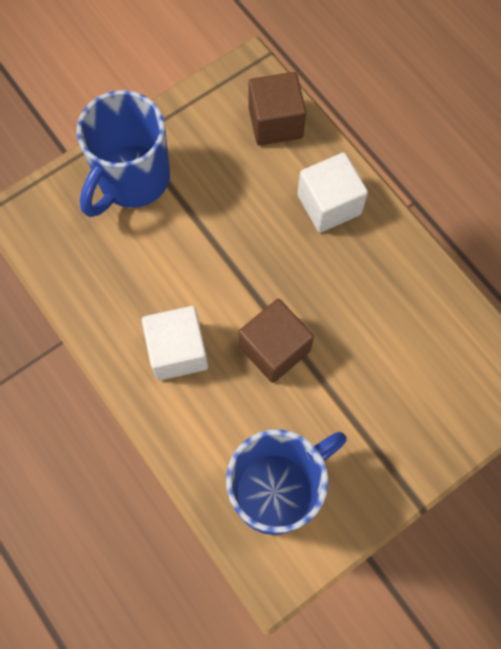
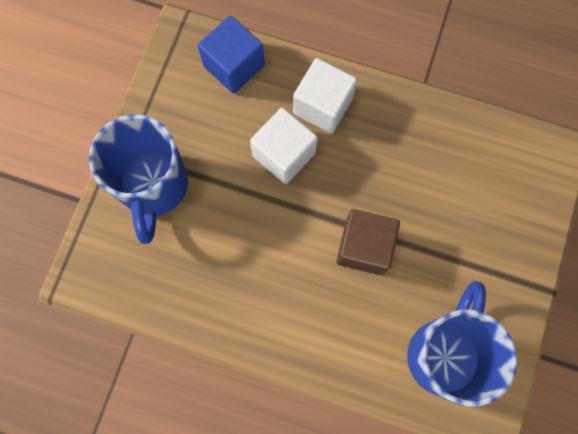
camera: 35 degrees left, 5 degrees up
white cube [142,306,208,380] -> white cube moved to [250,108,318,184]
brown cube [248,72,306,145] -> blue cube [198,16,265,94]

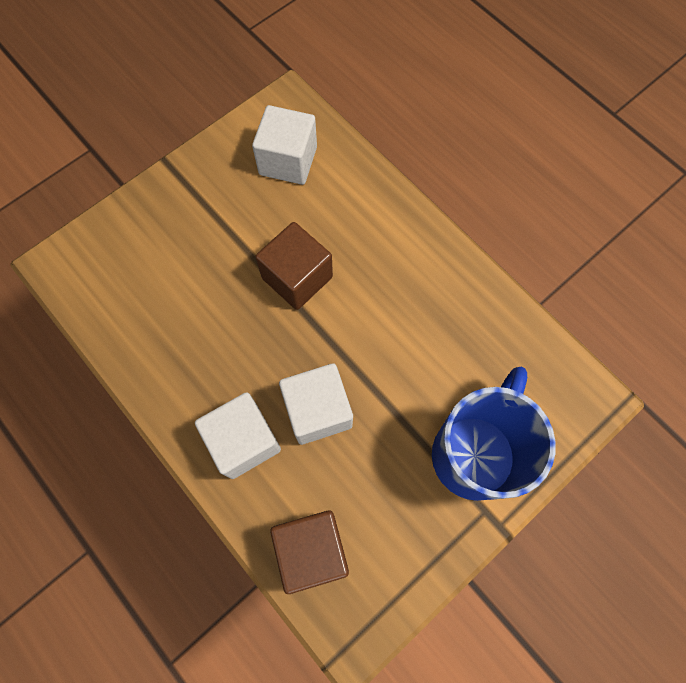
camera: 150 degrees left, 5 degrees down
blue cube [198,16,265,94] -> brown cube [270,510,349,594]
blue mug [407,281,517,406] -> white cube [252,105,317,185]

